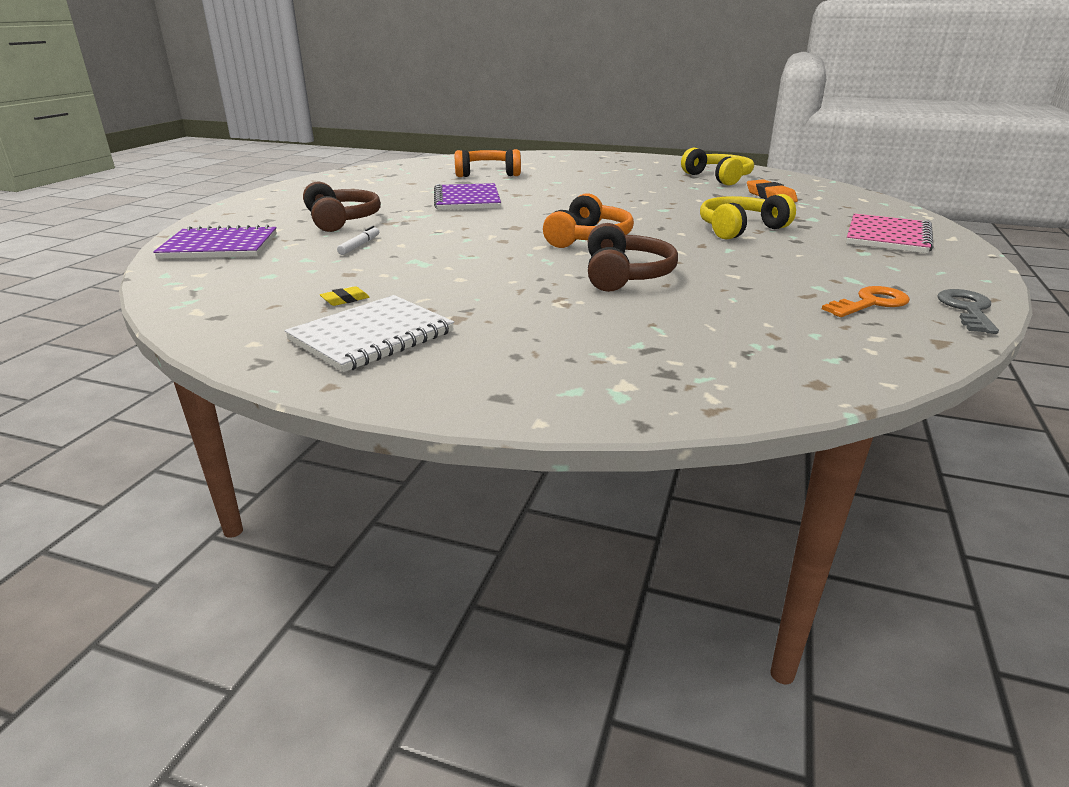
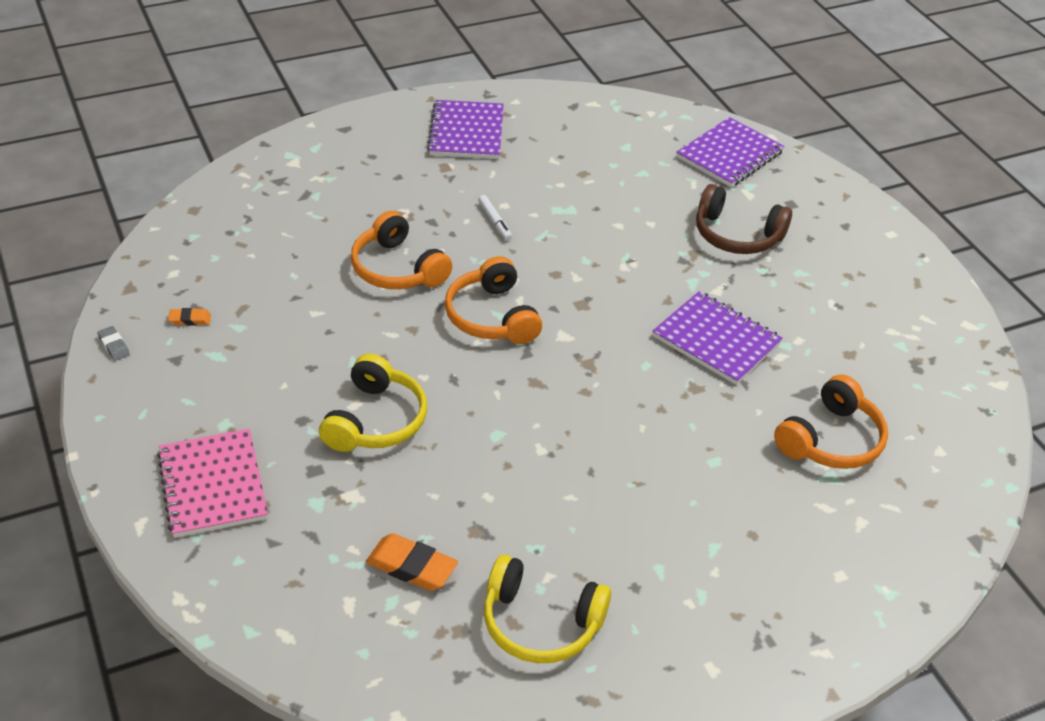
camera: 135 degrees right, 15 degrees up
white notebook [285,295,454,372] -> purple notebook [427,100,504,159]
yellow eraser [320,286,369,306] -> none
white marker [337,226,379,255] -> white marker moved to [478,195,512,240]
brown headphones [588,223,678,292] -> orange headphones [351,211,452,289]
orange key [822,286,910,317] -> orange eraser [168,308,211,326]
grey key [937,289,999,334] -> grey eraser [97,326,130,361]

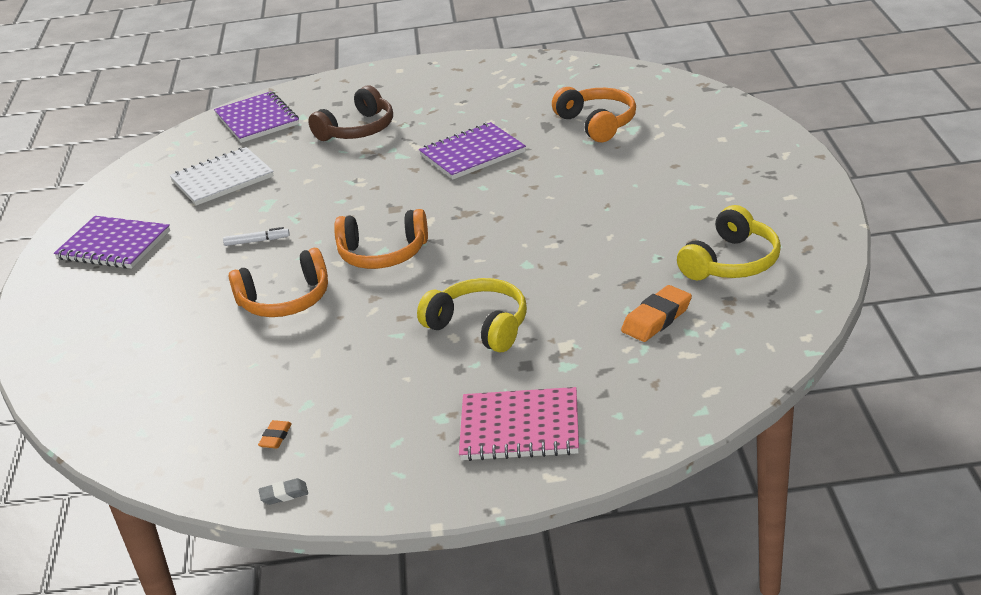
camera: 65 degrees left, 10 degrees down
none -> white notebook [170,147,274,206]

